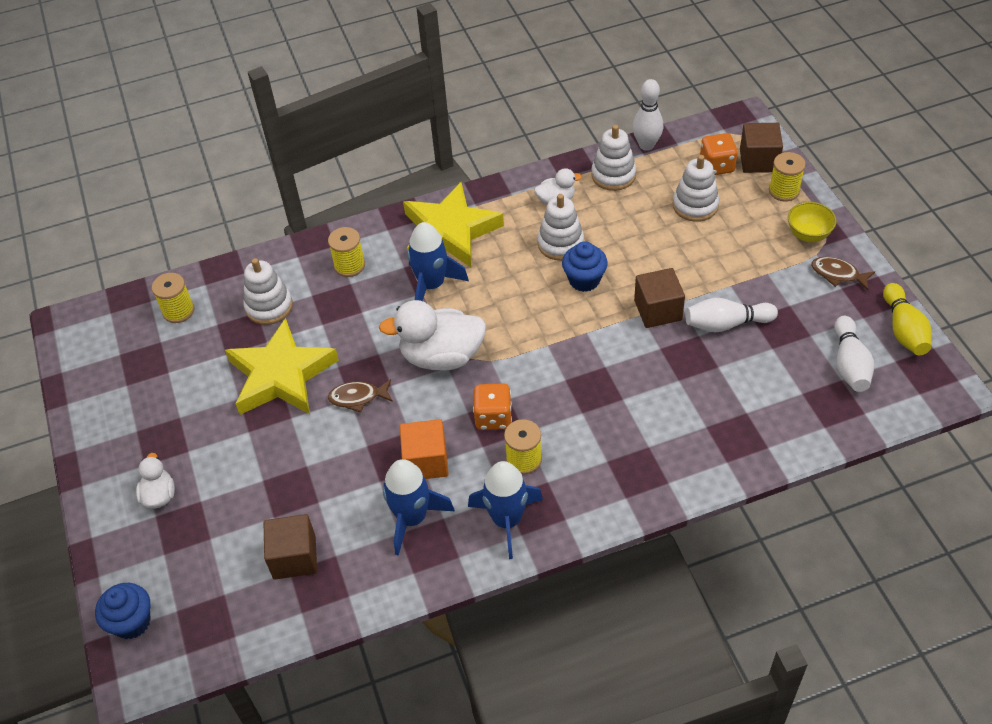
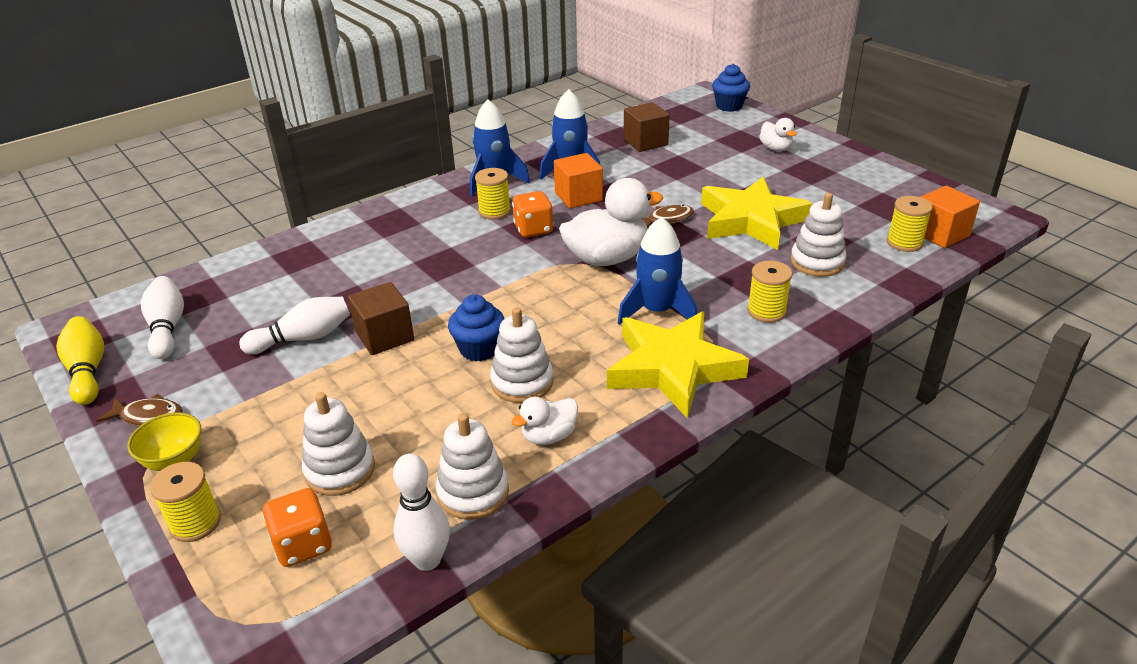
camera: 160 degrees right, 15 degrees down
brown cube [740,123,783,173] -> none
none -> orange cube [921,186,980,248]

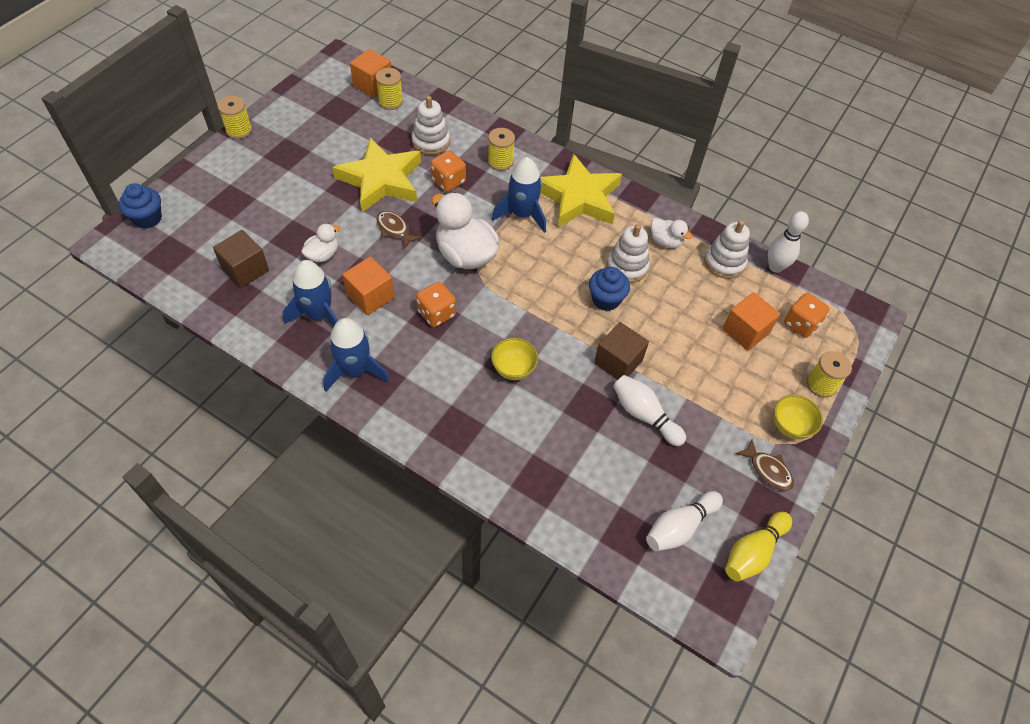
camera: 115 degrees left, 20 degrees up
brown fish [96,394,183,426] -> brown fish turned 150 degrees clockwise [735,439,794,491]
white stacking toy [302,392,375,496] -> orange cube [722,292,780,351]
yellow spool [475,168,511,220] -> yellow spool moved to [218,96,252,139]
white duck [759,118,796,151] -> white duck moved to [301,223,340,262]
none -> orange dice [430,151,466,192]
none -> yellow bowl [491,338,538,380]

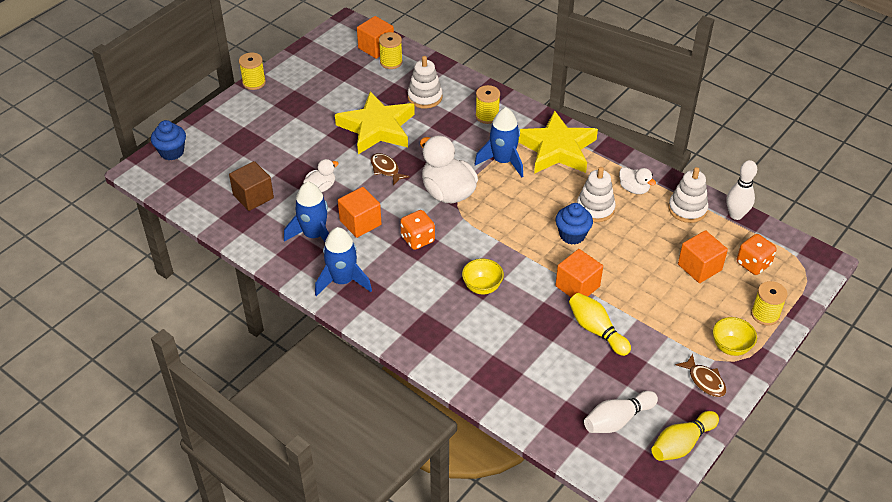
camera: 10 degrees right, 10 degrees down
orange dice [430,151,466,192] -> none
brown cube [594,322,649,380] -> orange cube [555,249,603,297]
white bowling pin [613,375,686,446] -> yellow bowling pin [569,293,631,356]

